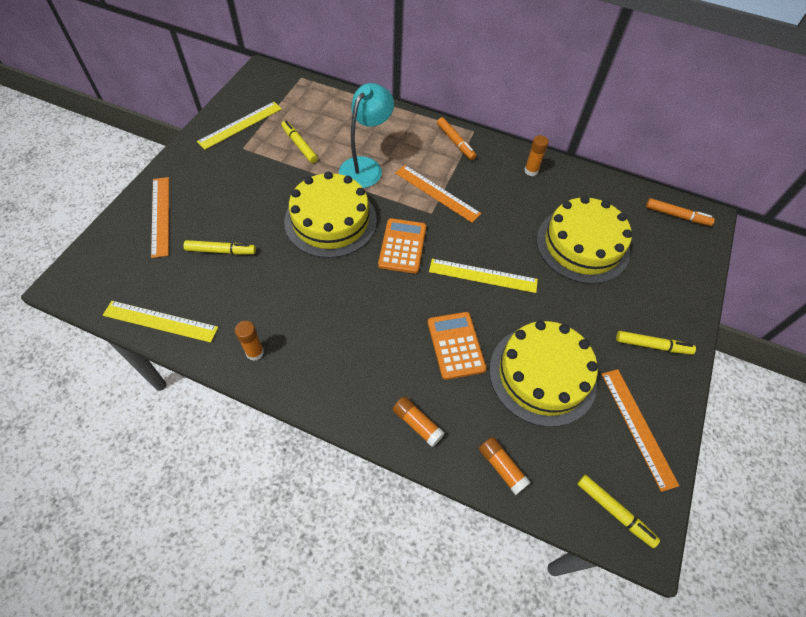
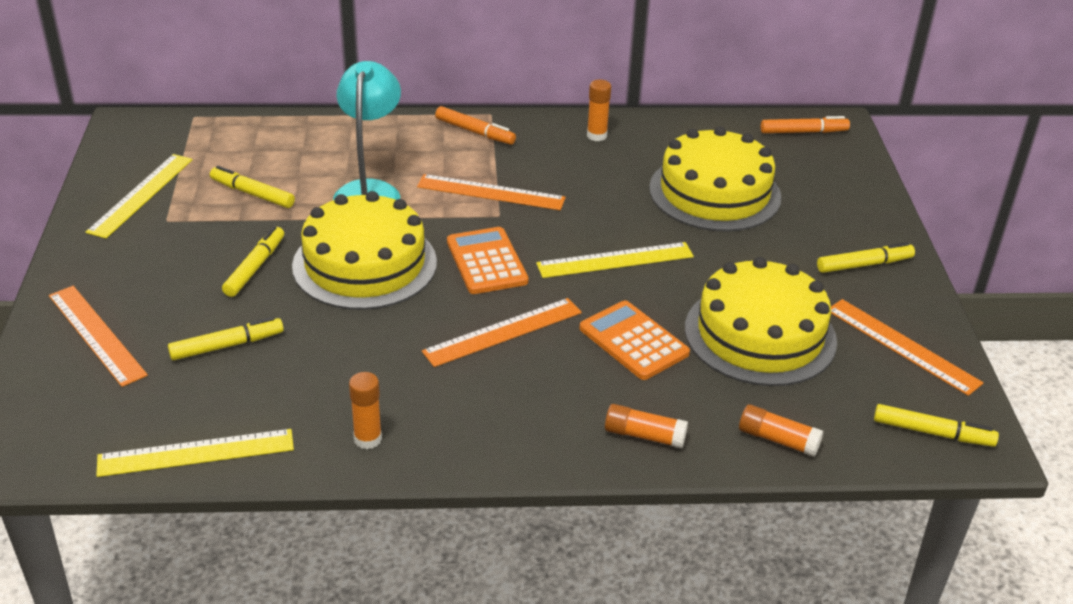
camera: 25 degrees left, 20 degrees down
none -> yellow marker [222,226,284,297]
none -> orange ruler [422,298,582,367]

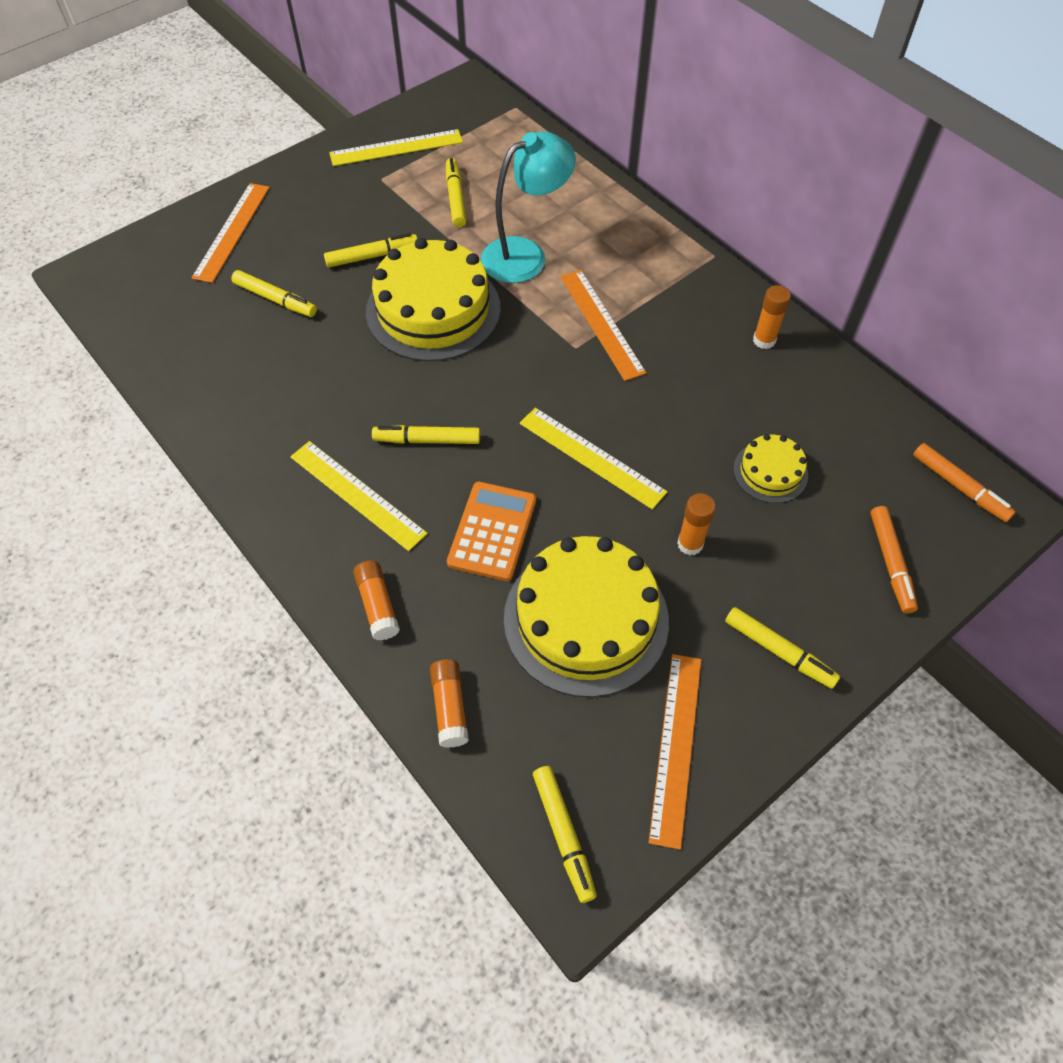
camera: 55 degrees right, 20 degrees up
yellow ruler [96,429,294,477] -> yellow ruler moved to [290,441,428,551]
orange glue stick [349,372,382,449] -> orange glue stick moved to [677,493,716,555]
orange ruler [422,298,582,367] -> yellow marker [372,425,480,444]
orange marker [435,106,516,145] -> orange marker moved to [870,506,918,614]
orange calculator [447,227,528,294] -> none
yellow cake [649,126,781,231] -> yellow cake [734,434,808,503], size x0.49

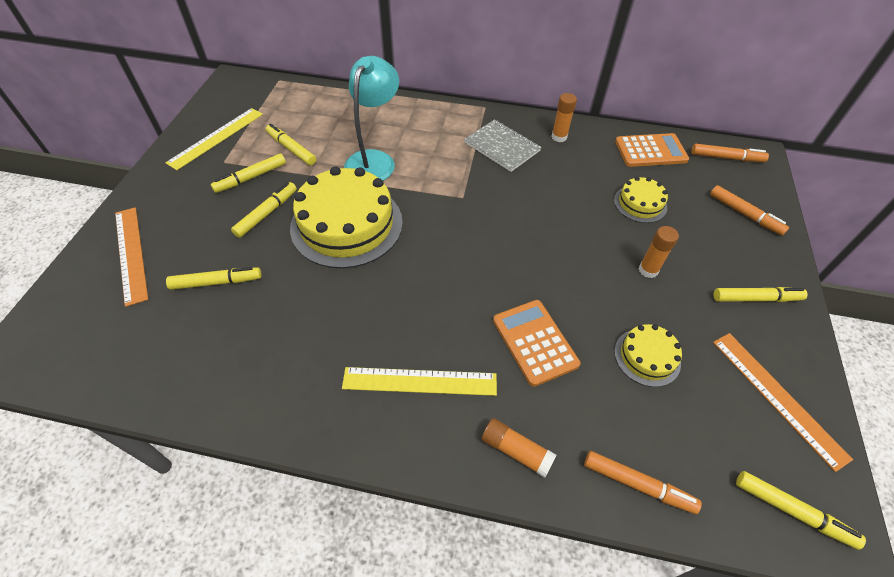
camera: 40 degrees left, 5 degrees down
yellow marker [372,425,480,444] -> yellow marker moved to [211,154,286,193]
orange glue stick [430,659,469,748] -> orange marker [584,451,702,514]
yellow cake [504,536,669,697] -> yellow cake [615,324,682,387], size x0.49
yellow ruler [520,408,667,509] -> none
orange ruler [560,270,646,381] -> none
none -> grey notebook [464,119,541,172]
none -> orange calculator [615,133,689,167]

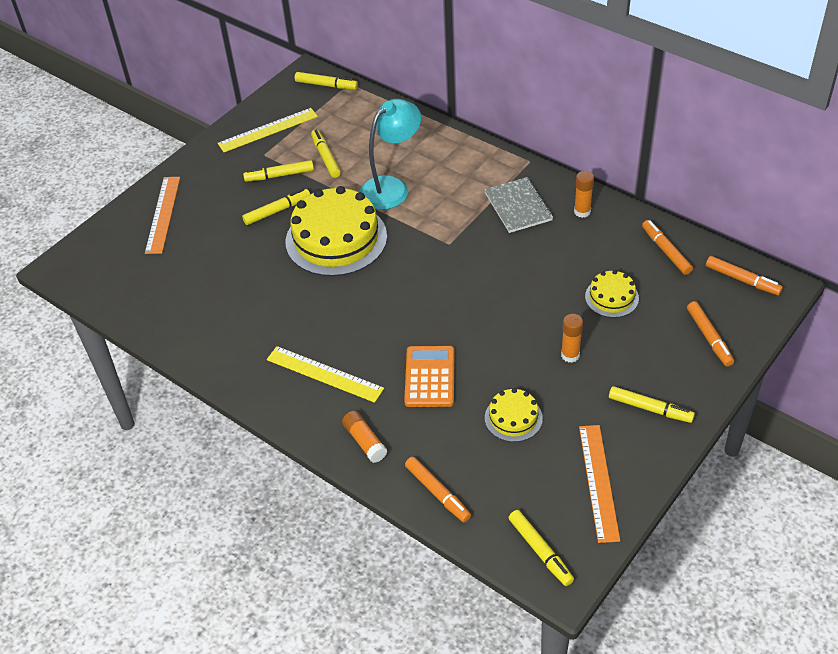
camera: 30 degrees right, 5 degrees down
yellow marker [166,267,262,290] -> yellow marker moved to [295,72,358,89]
orange calculator [615,133,689,167] -> orange marker [642,220,693,275]

